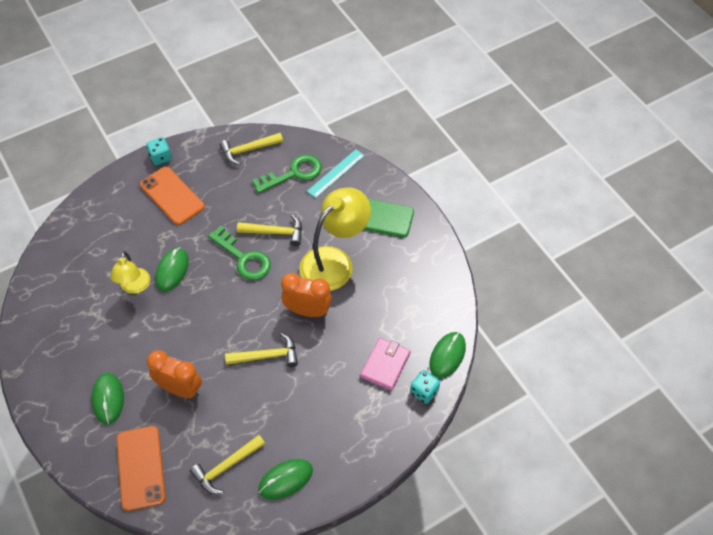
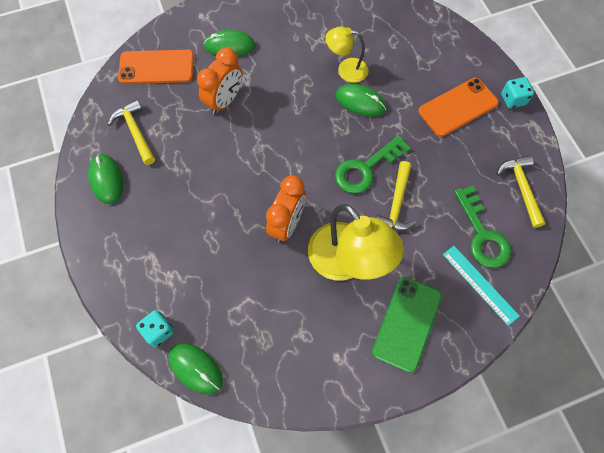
camera: 100 degrees right, 10 degrees up
yellow hammer [225,333,298,367] -> none
pink wallet [360,338,411,390] -> none

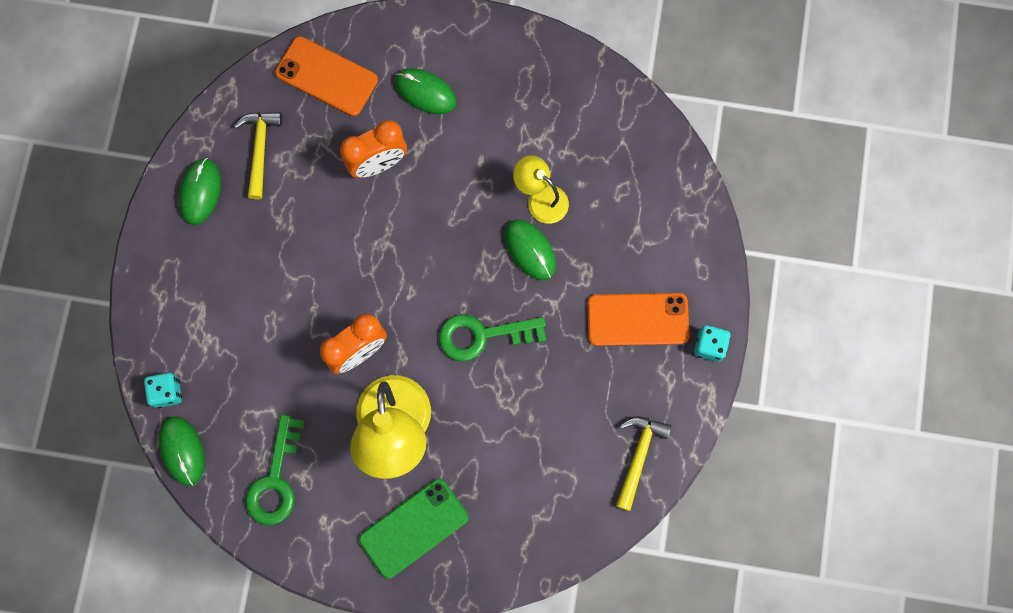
camera: 30 degrees right, 10 degrees up
yellow hammer [377,161,417,231] -> none
turquoise ruler [443,246,519,326] -> none
green key [454,186,511,268] -> green key moved to [245,415,305,525]

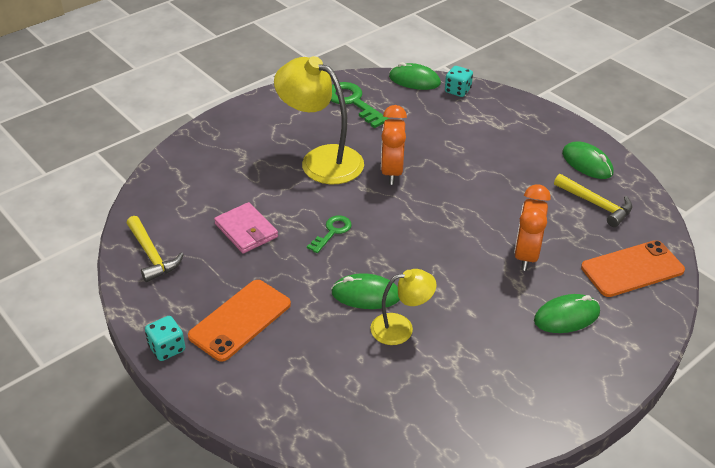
camera: 130 degrees right, 35 degrees down
green phone [359,479,468,578] -> none
green key [439,314,546,362] -> green key [307,216,352,253], size x0.60
none -> pink wallet [214,202,278,254]

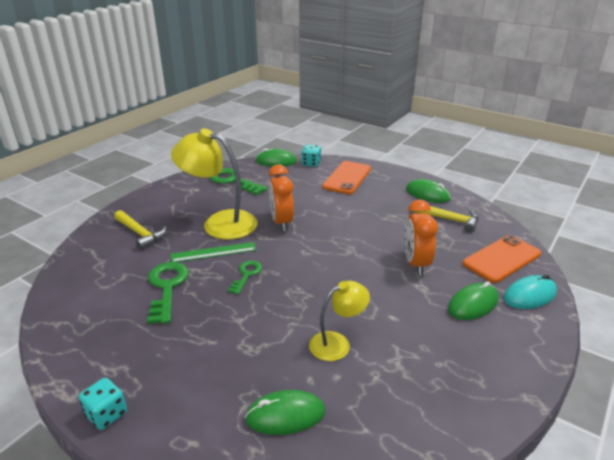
camera: 15 degrees left, 10 degrees down
yellow hammer [126,216,184,282] -> yellow hammer moved to [114,210,166,250]
orange phone [188,280,291,362] -> orange phone moved to [322,161,371,194]
pink wallet [214,202,278,254] -> green key [147,262,189,324]
green mouse [331,273,400,309] -> green mouse moved to [245,390,325,435]
none -> green ruler [171,242,256,262]
none -> turquoise mouse [503,275,557,309]

